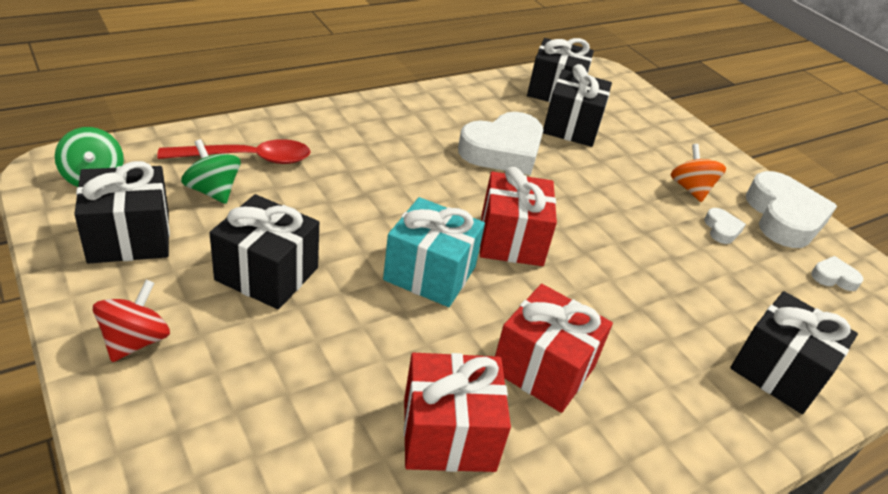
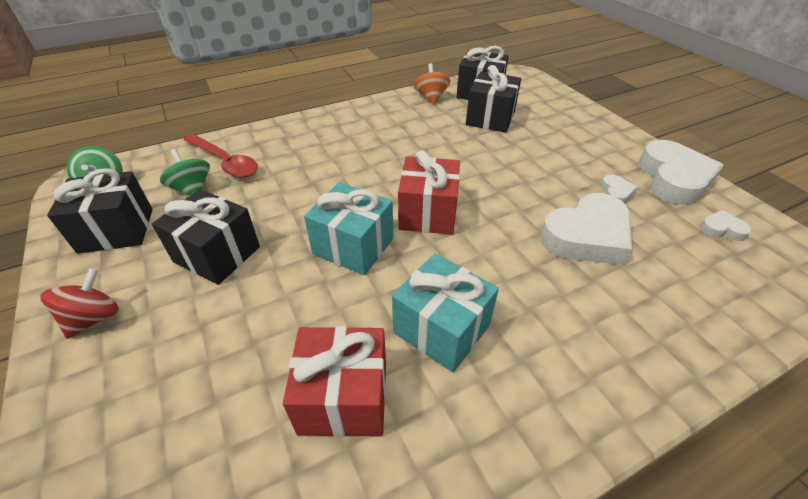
camera: 10 degrees right, 5 degrees up
red spoon [157,139,311,164] -> red spoon turned 45 degrees clockwise [184,134,258,178]
white heart [458,112,543,175] -> white heart moved to [540,193,632,265]
red gift [495,284,613,413] -> turquoise gift [392,253,499,372]
orange spinning top [671,144,726,202] -> orange spinning top moved to [414,63,451,104]
black gift [730,291,858,414] -> none

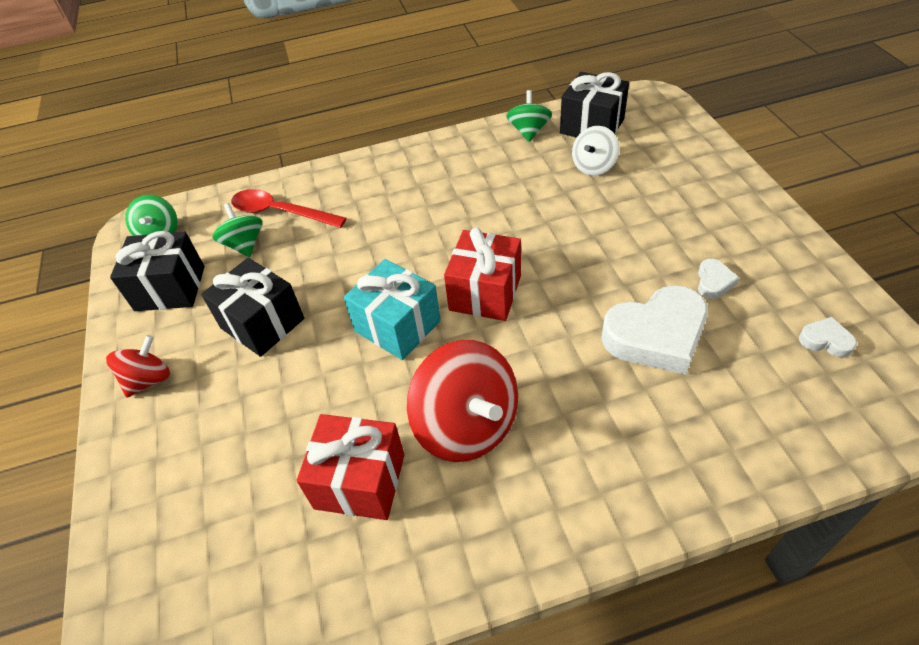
camera: 15 degrees right, 5 degrees up
red spoon [184,134,258,178] -> red spoon turned 150 degrees clockwise [231,189,347,228]
turquoise gift [392,253,499,372] -> red spinning top [407,340,518,462]
orange spinning top [414,63,451,104] -> green spinning top [506,90,552,142]
black gift [466,65,521,133] -> white spinning top [572,126,619,176]
white heart [639,140,724,205] -> none

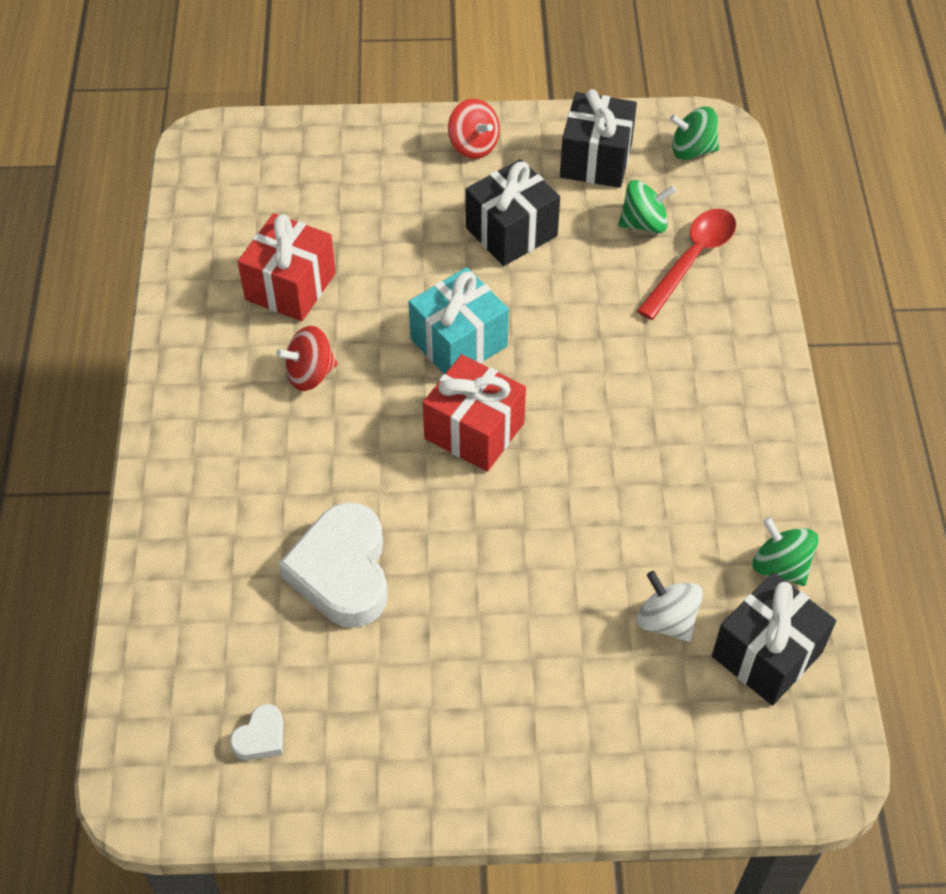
camera: 100 degrees right, 5 degrees up
red spinning top [407,340,518,462] -> red spinning top [276,326,338,391], size x0.56
green spinning top [506,90,552,142] -> green spinning top turned 150 degrees counterclockwise [753,517,818,586]
white heart [698,259,739,299] -> none

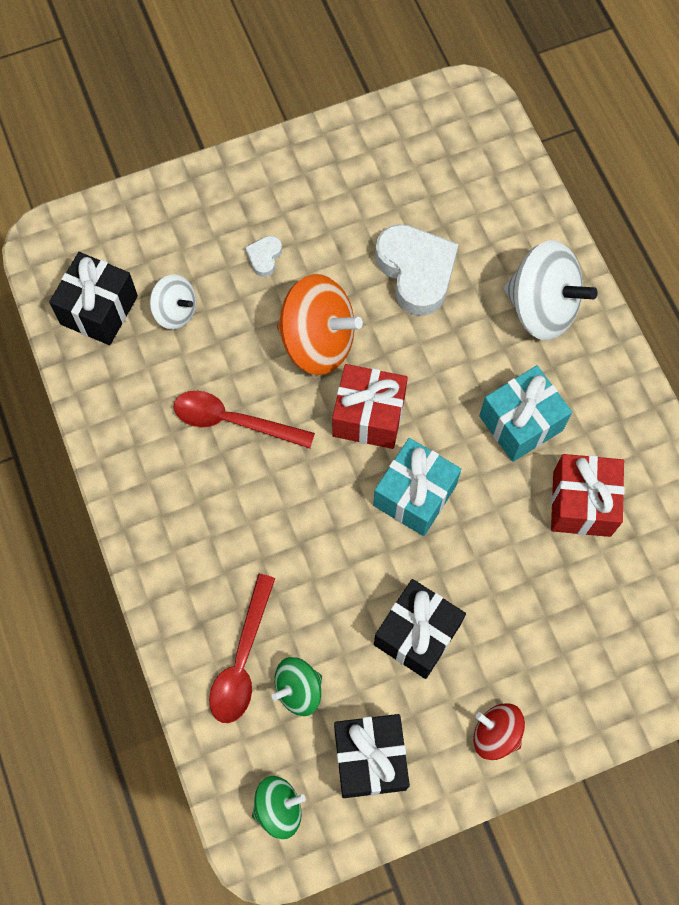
camera: 160 degrees right, 15 degrees up
white heart [230,704,284,760] -> white heart moved to [245,236,282,277]
red spinning top [276,326,338,391] -> turquoise gift [479,365,572,462]
green spinning top [753,517,818,586] -> none
none -> red spoon [174,391,315,448]
none -> orange spinning top [277,274,363,375]
none -> white spinning top [504,240,598,341]

